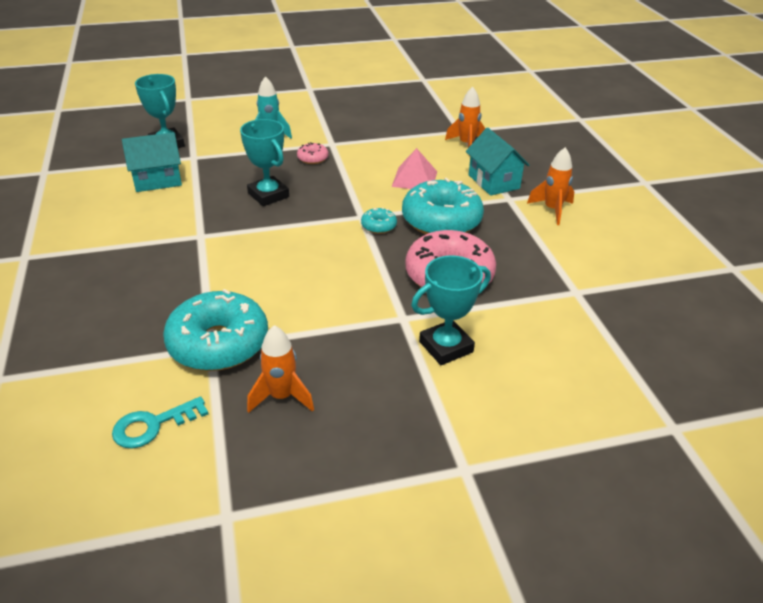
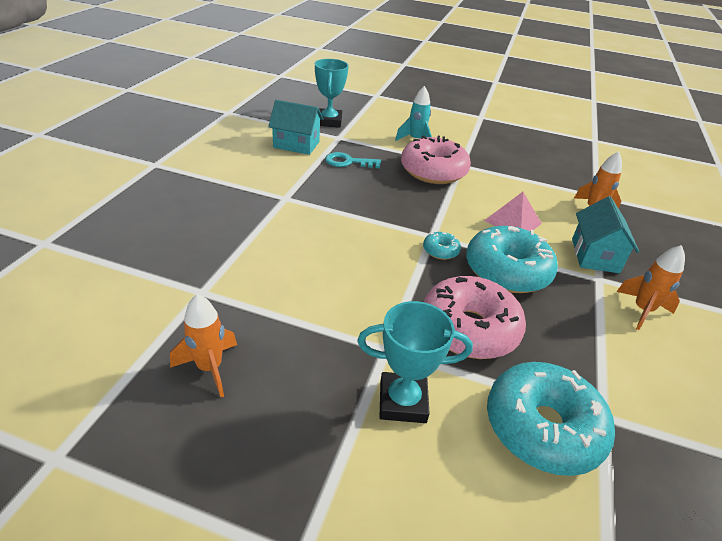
camera: 30 degrees right, 0 degrees up
turquoise key [112,396,208,449] -> turquoise key moved to [325,152,381,168]
turquoise donut [163,289,268,371] -> turquoise donut moved to [487,362,615,476]
turquoise trophy [240,119,289,206] -> none
pink donut [297,142,328,164] -> pink donut [401,135,471,184], size x2.28

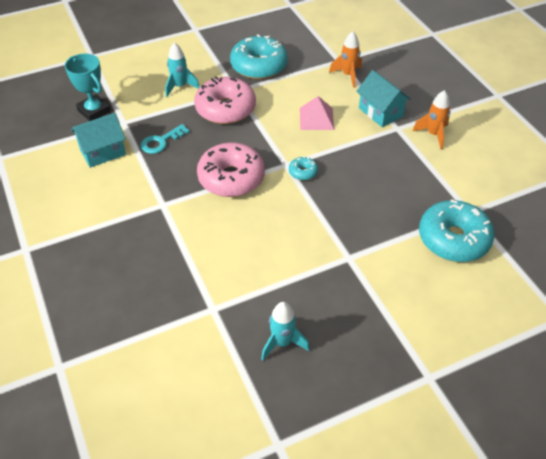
camera: 40 degrees left, 10 degrees up
orange rocket [170,294,237,398] -> turquoise rocket [261,302,310,360]
turquoise trophy [357,301,473,423] -> none
pink donut [424,276,526,359] -> pink donut moved to [197,143,265,197]
turquoise donut [466,226,558,293] -> turquoise donut moved to [230,34,288,79]

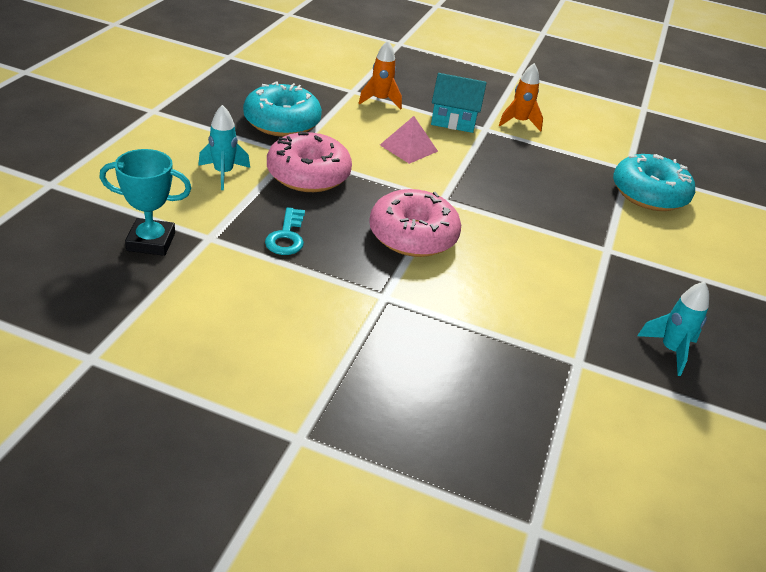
camera: 50 degrees left, 10 degrees down
turquoise house [71,113,126,168] -> none
turquoise donut [289,156,318,180] -> none

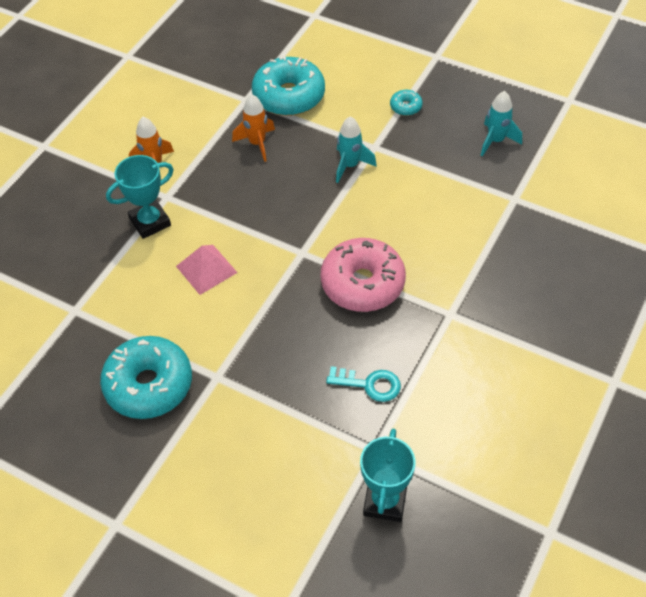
camera: 75 degrees left, 15 degrees up
turquoise rocket [198,105,250,190] -> turquoise rocket moved to [336,116,377,183]
pink donut [267,131,352,192] -> none
orange rocket [358,41,402,110] -> orange rocket moved to [232,94,275,162]
turquoise house [431,73,487,133] -> turquoise trophy [106,155,174,239]
none -> turquoise donut [390,90,423,116]

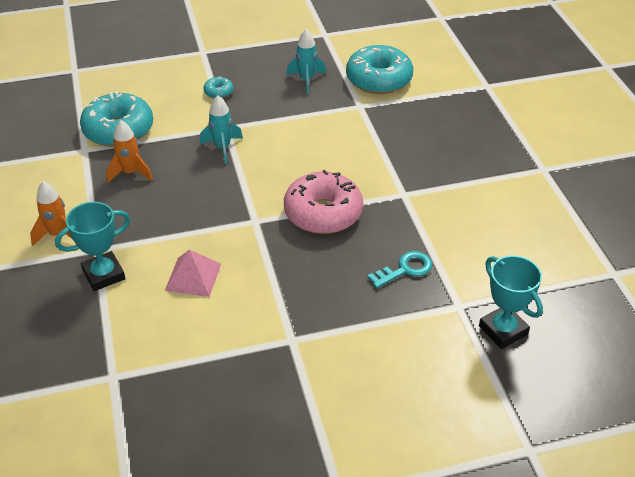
camera: 45 degrees left, 10 degrees down
turquoise donut [100,336,192,419] -> turquoise donut moved to [346,45,413,94]
turquoise trophy [106,155,174,239] -> turquoise trophy turned 45 degrees clockwise [55,202,130,291]

